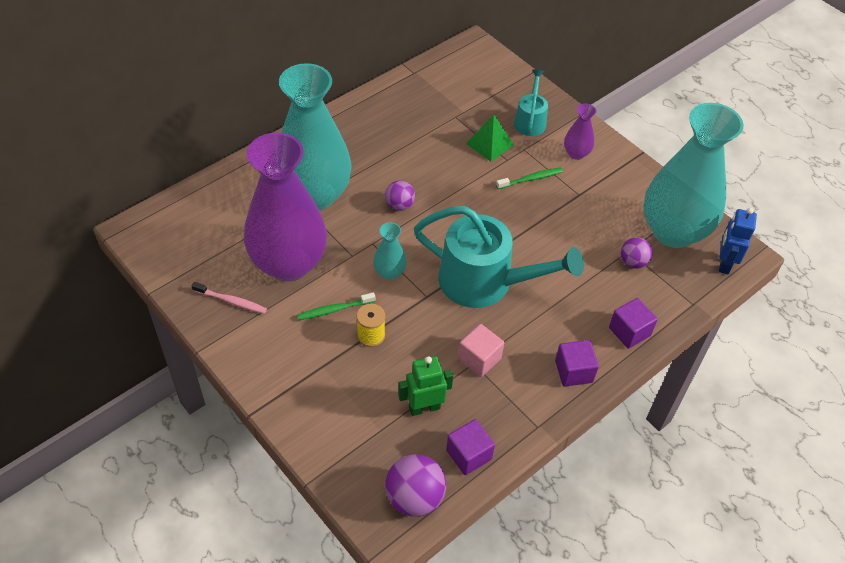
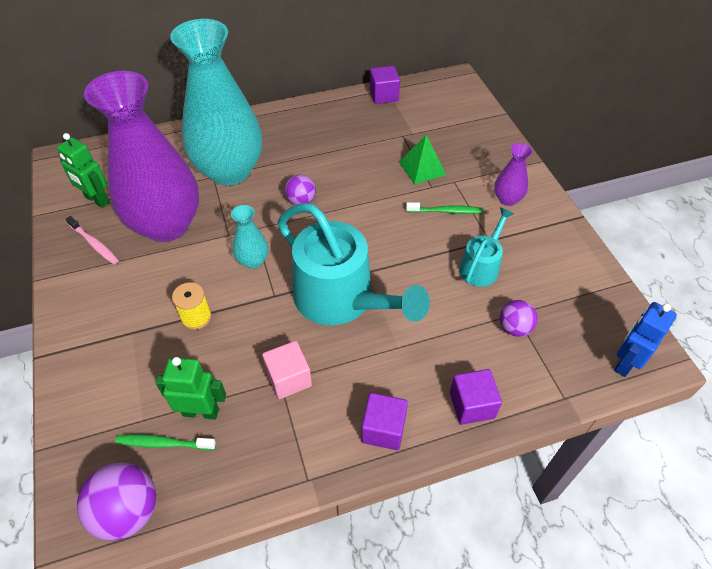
camera: 25 degrees right, 0 degrees up
green toothbrush [297,292,375,320] -> green toothbrush moved to [115,435,216,450]
purple cube [446,419,495,475] -> purple cube moved to [370,66,400,104]
turquoise watering can [514,70,548,136] -> turquoise watering can moved to [459,208,514,287]
turquoise vase [643,103,744,248] -> none
none -> green robot [57,133,109,208]

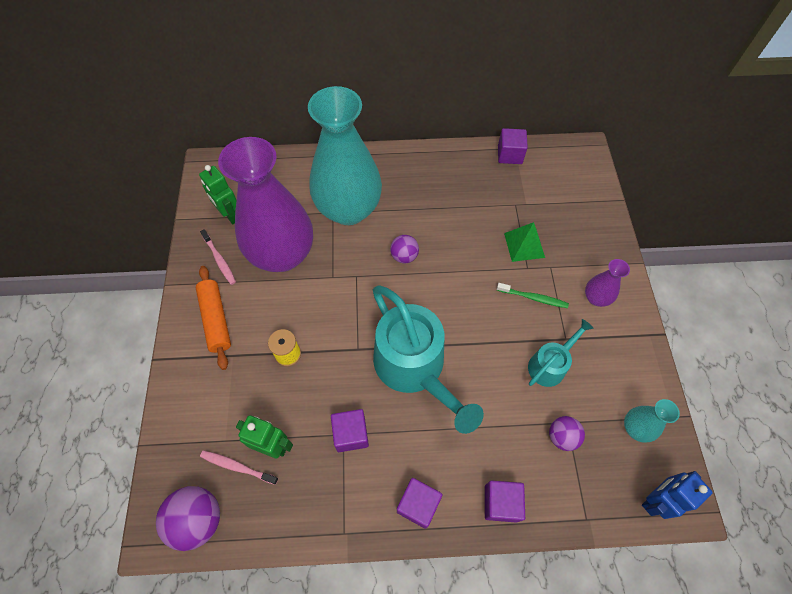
camera: 15 degrees right, 10 degrees up
green toothbrush [115,435,216,450] -> pink toothbrush [200,450,278,485]
turquoise vase [231,205,268,269] -> turquoise vase moved to [624,399,680,443]
pink cube [262,341,312,399] -> purple cube [331,409,369,452]
none -> orange rolling pin [196,266,231,370]

